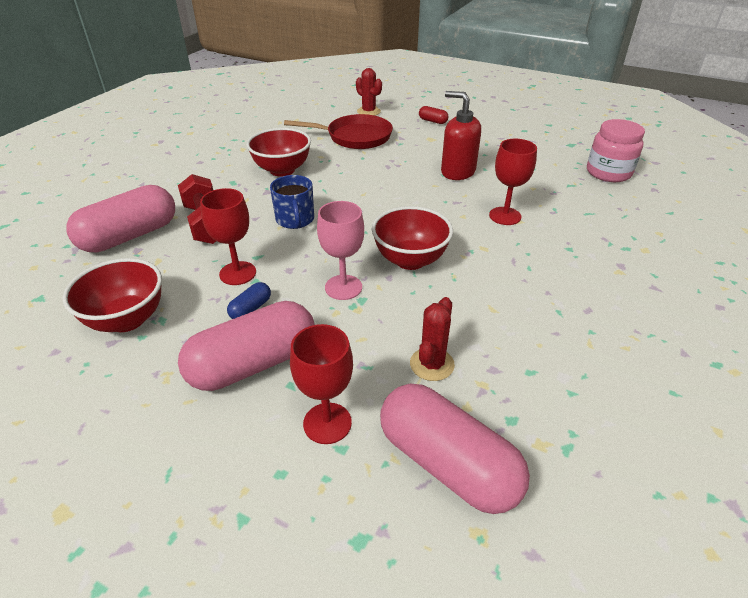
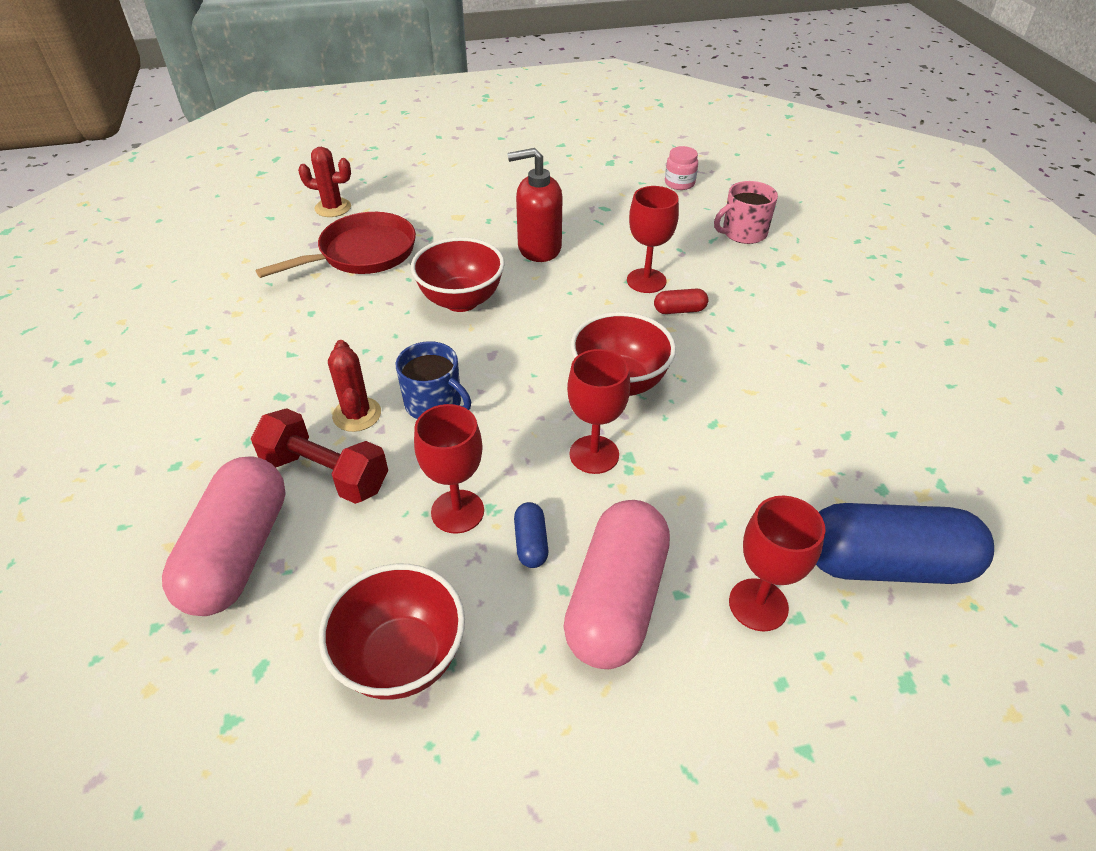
camera: 40 degrees left, 5 degrees up
red bowl [246,128,311,177] -> red bowl moved to [411,237,505,312]
pink goblet [317,201,364,300] -> red goblet [567,349,630,474]
pink capsule [380,384,530,514] -> blue capsule [816,503,994,584]
red cactus [410,297,455,381] -> red cactus moved to [328,340,381,432]
red capsule [419,106,448,124] -> red capsule moved to [654,289,708,314]
pink jar [587,119,645,182] -> pink jar [665,146,698,190], size x0.58
none -> pink mug [714,181,778,244]

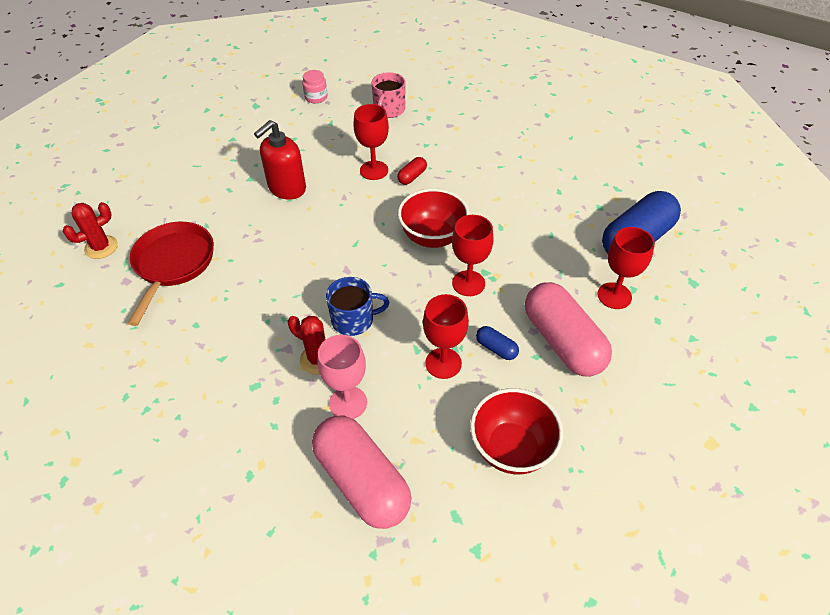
camera: 45 degrees left, 5 degrees up
red dumbbell [251,408,388,504] -> pink goblet [317,335,367,419]
red bowl [411,237,505,312] -> none

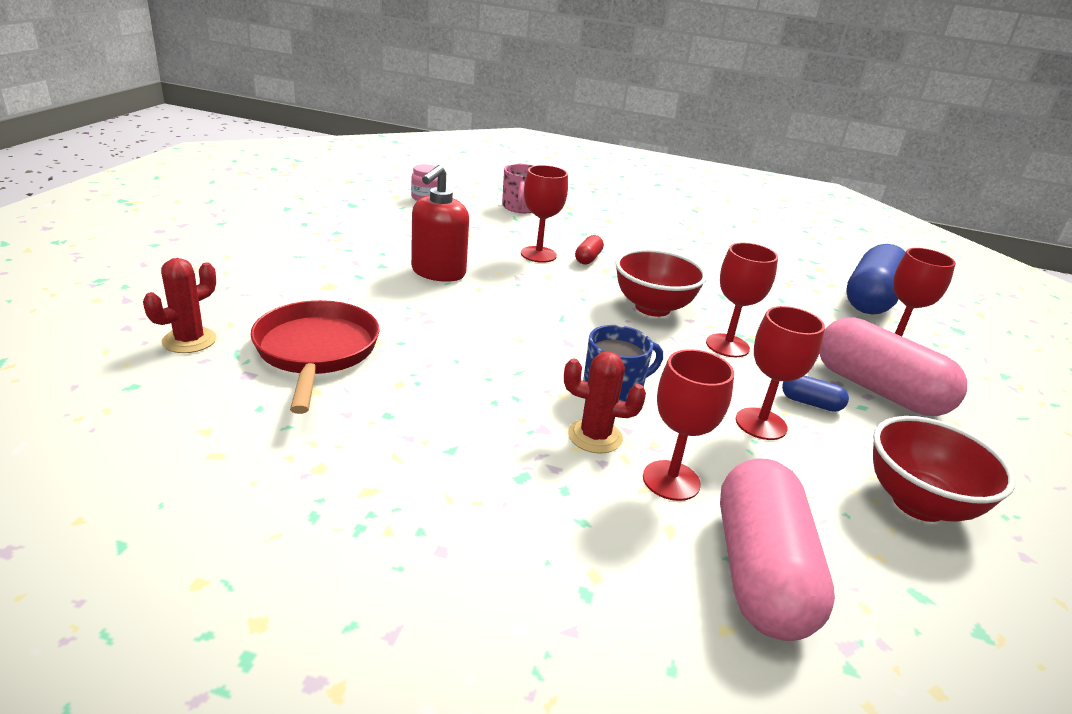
camera: 20 degrees left, 20 degrees down
pink capsule [312,416,411,529] -> pink capsule turned 60 degrees clockwise [720,459,835,641]
pink goblet [317,335,367,419] -> red goblet [643,349,734,501]

